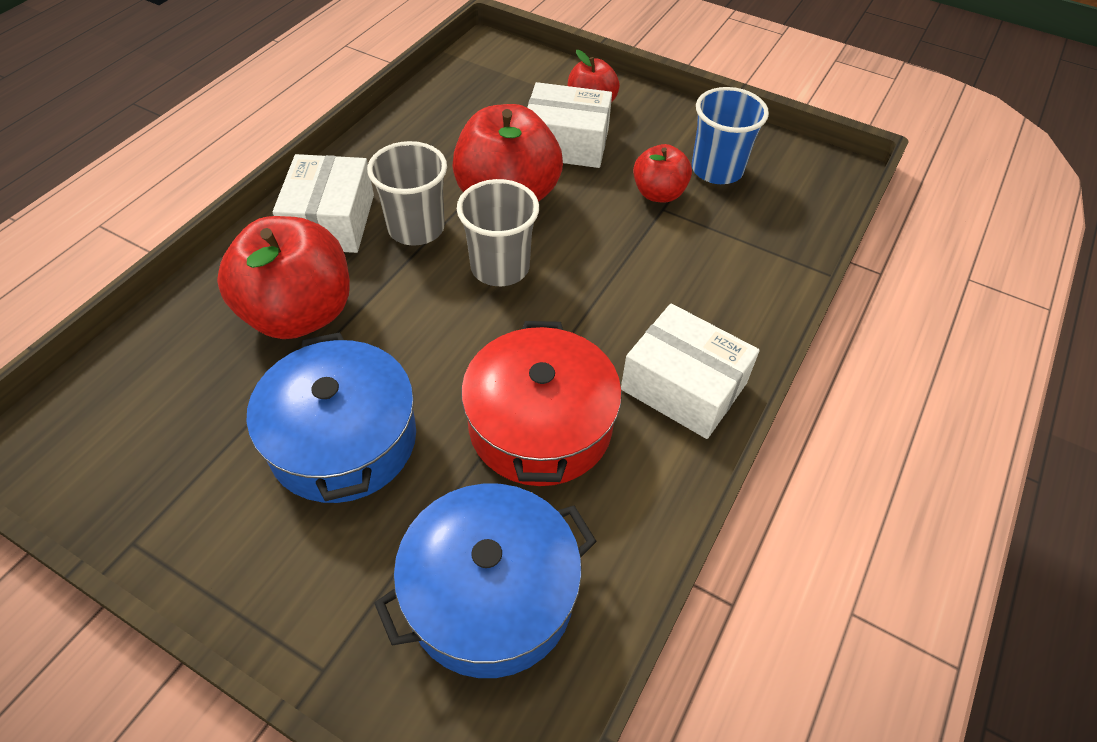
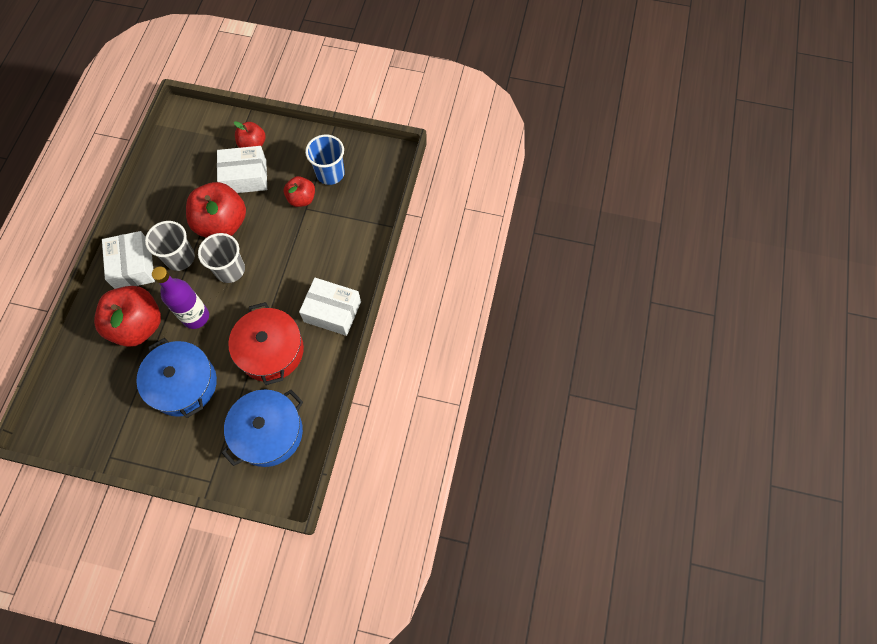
camera: 15 degrees left, 15 degrees up
none -> purple bottle [152,267,209,329]

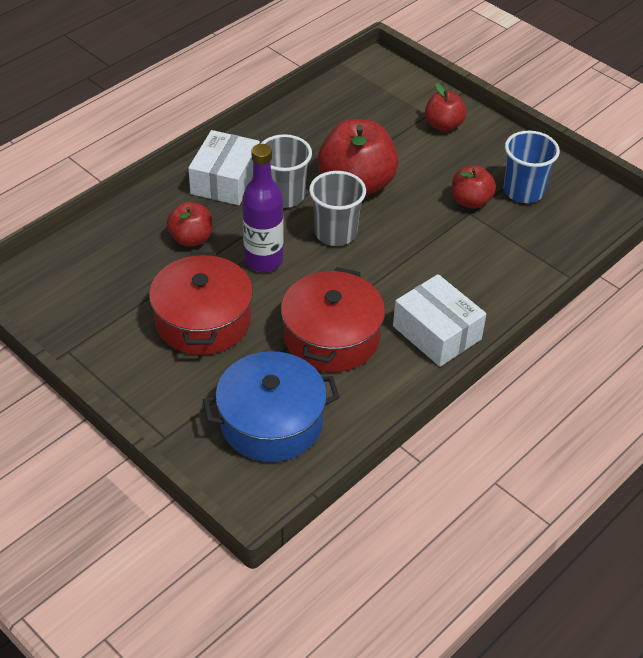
camera: 30 degrees right, 20 degrees down
red apple [94,286,161,347] -> red apple [167,202,213,247], size x0.55
blue pot [136,338,217,418] -> red pot [149,252,253,355]
white box [217,146,267,193] -> none

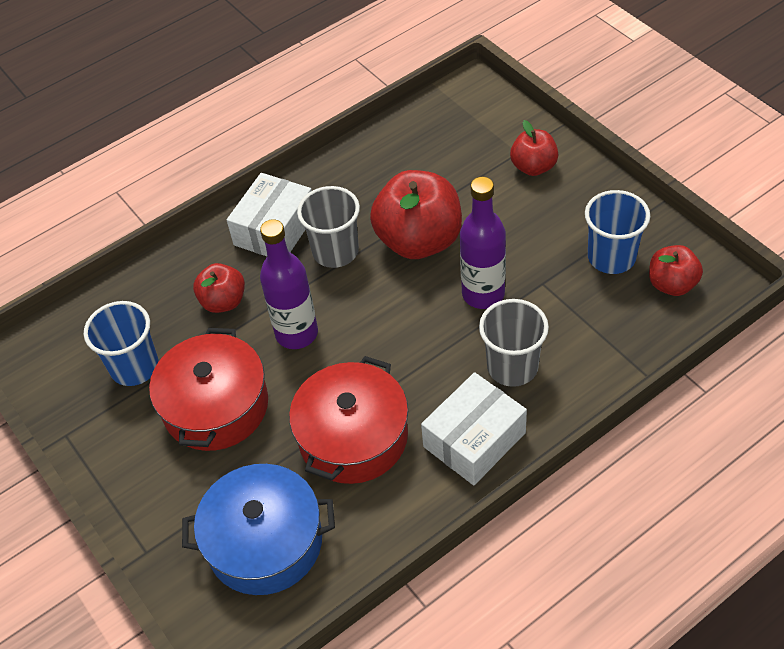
camera: 15 degrees right, 5 degrees up
grey cup [309,171,366,246] -> grey cup moved to [479,299,549,387]
white box [393,274,486,367] -> white box turned 75 degrees clockwise [421,372,527,485]
red apple [452,165,496,209] -> red apple moved to [649,245,703,296]
none -> blue cup [84,301,159,386]
none -> purple bottle [460,177,506,309]

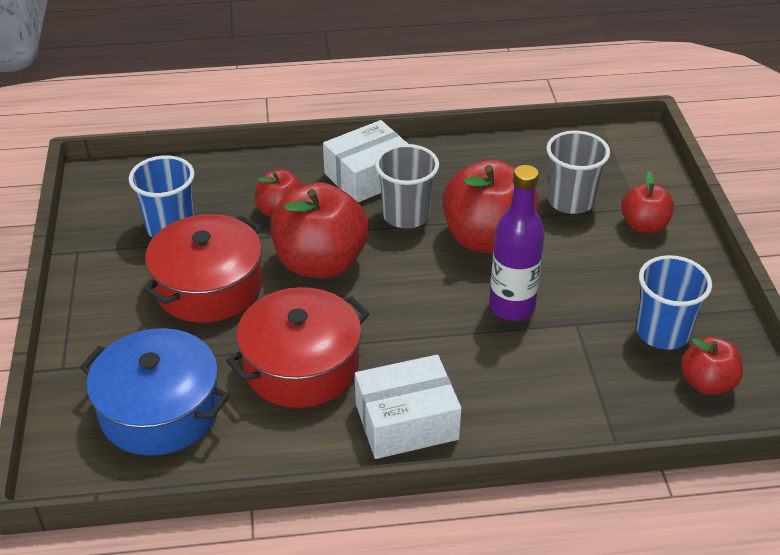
camera: 25 degrees right, 10 degrees down
purple bottle [260,219,318,349] -> red apple [271,182,369,278]
grey cup [479,299,549,387] -> grey cup moved to [546,131,610,214]

